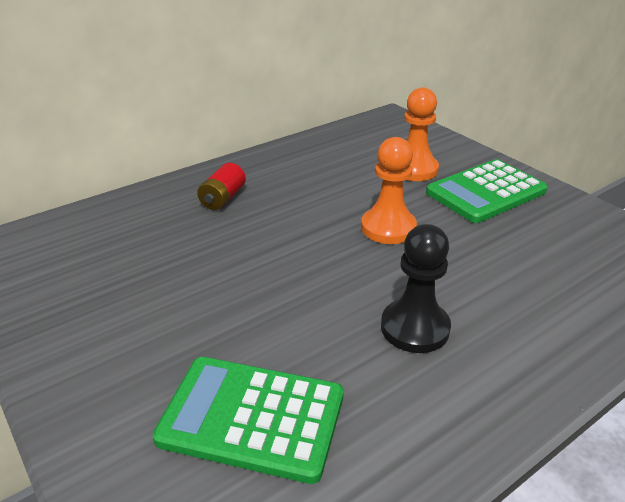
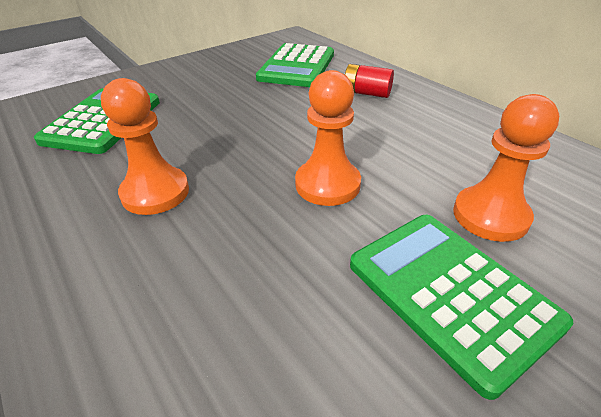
camera: 90 degrees right, 5 degrees up
black pawn [381,224,451,353] -> orange pawn [101,78,189,215]
none -> green calculator [256,43,334,87]

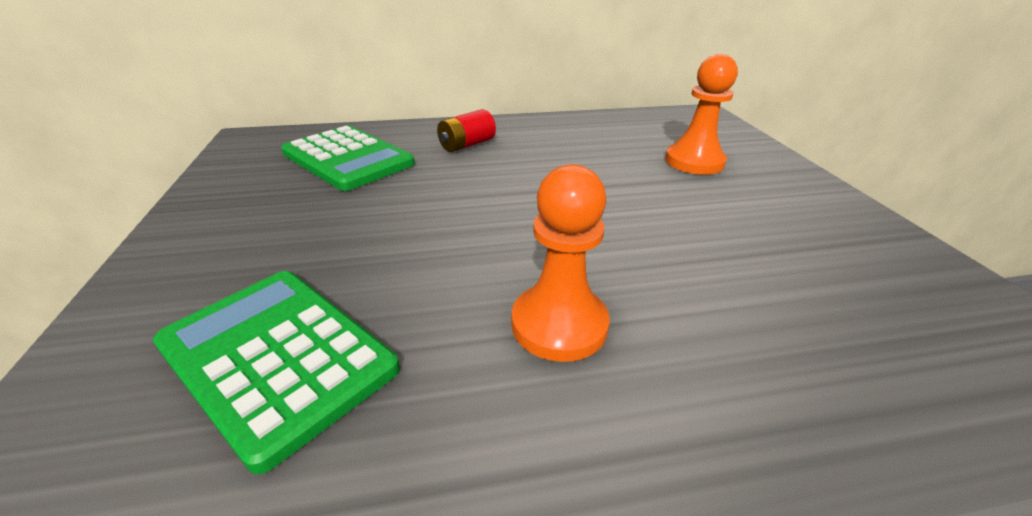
camera: 65 degrees left, 5 degrees down
orange pawn [295,70,361,206] -> none
green calculator [350,215,573,400] -> none

